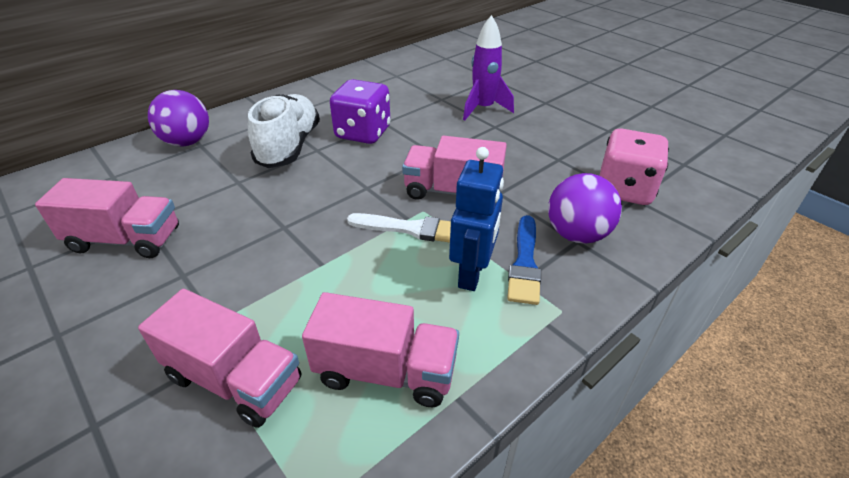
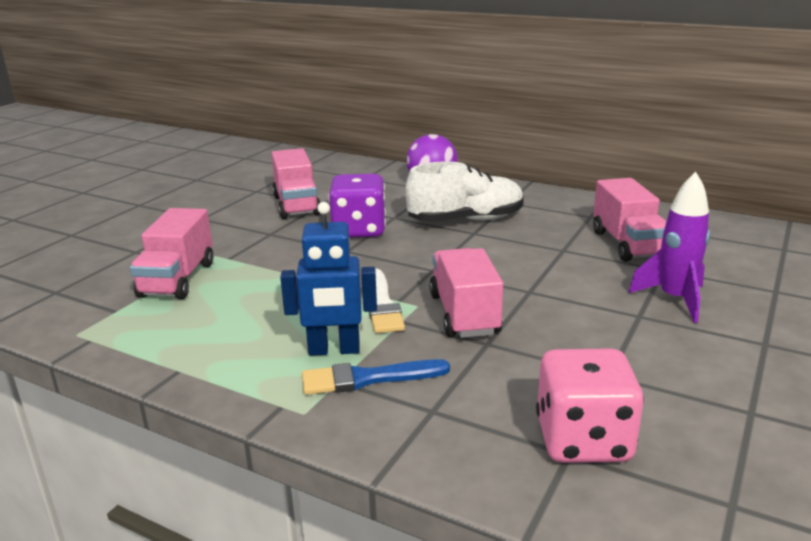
camera: 70 degrees right, 15 degrees down
pink truck [302,292,459,407] -> pink truck moved to [593,178,666,262]
purple dice [330,79,390,144] -> purple dice moved to [328,174,386,237]
purple ball [548,173,622,244] -> none

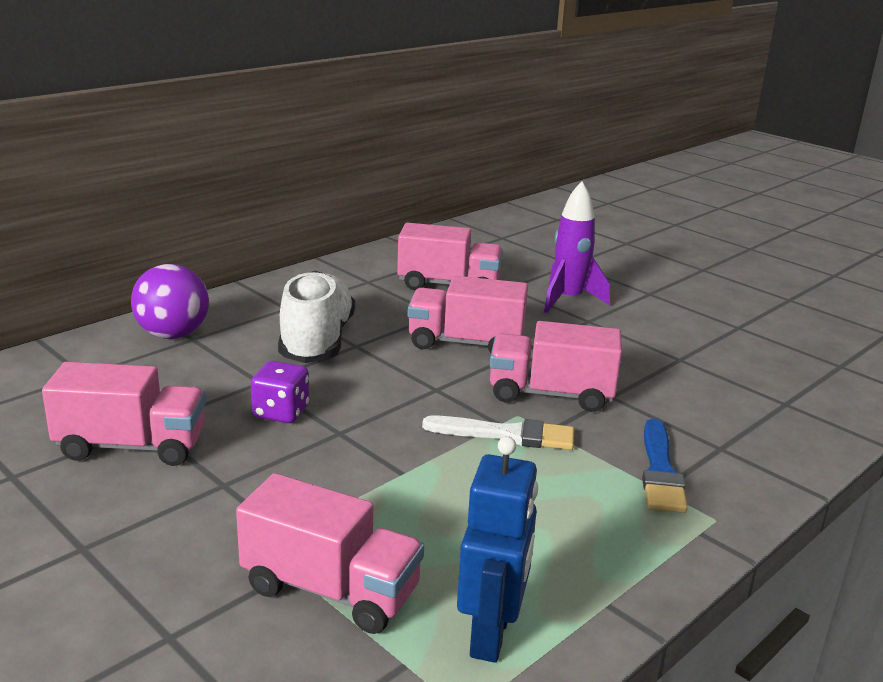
camera: 75 degrees left, 0 degrees up
blue robot [280,202,377,356] -> blue robot moved to [457,436,538,663]
purple dice [328,174,386,237] -> purple dice [251,361,309,423], size x0.62
pink dice [536,348,644,463] -> none
none -> pink truck [407,276,528,353]

